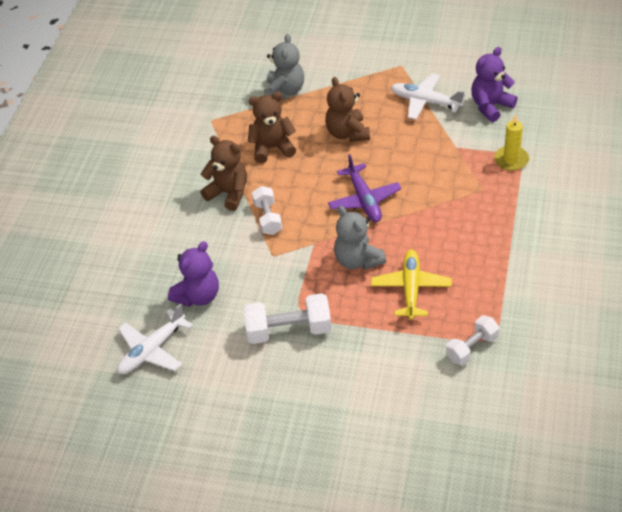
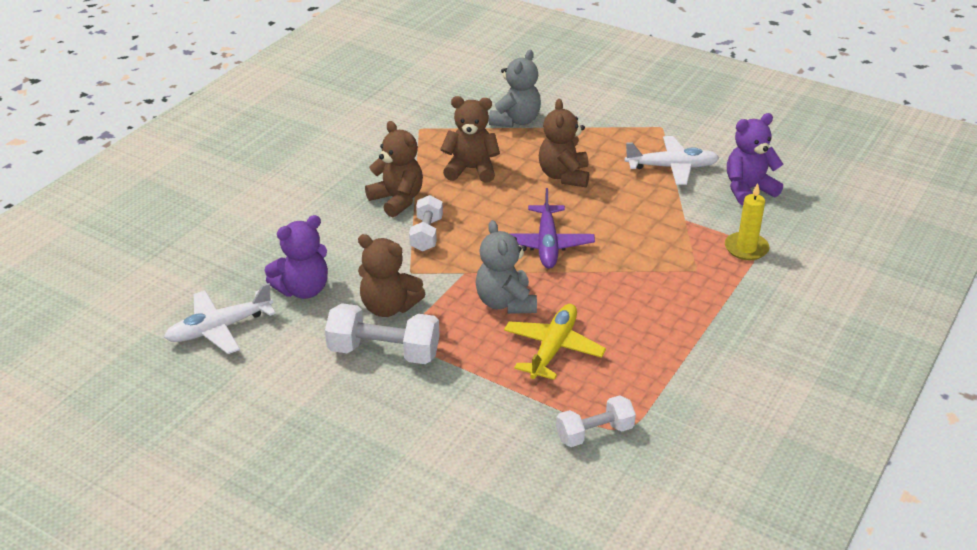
camera: 15 degrees right, 10 degrees down
white plane [391,73,465,120] -> white plane turned 135 degrees clockwise [625,136,719,185]
none -> brown teddy bear [358,234,425,317]

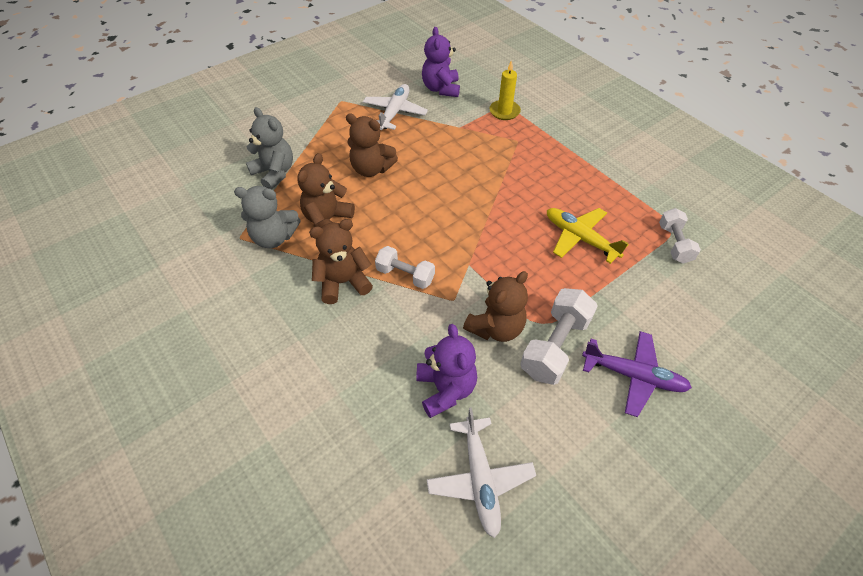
camera: 70 degrees left, 15 degrees up
grey teddy bear [476,220,537,314] -> grey teddy bear moved to [234,186,301,248]
purple plane [509,188,595,269] -> purple plane moved to [582,331,692,417]

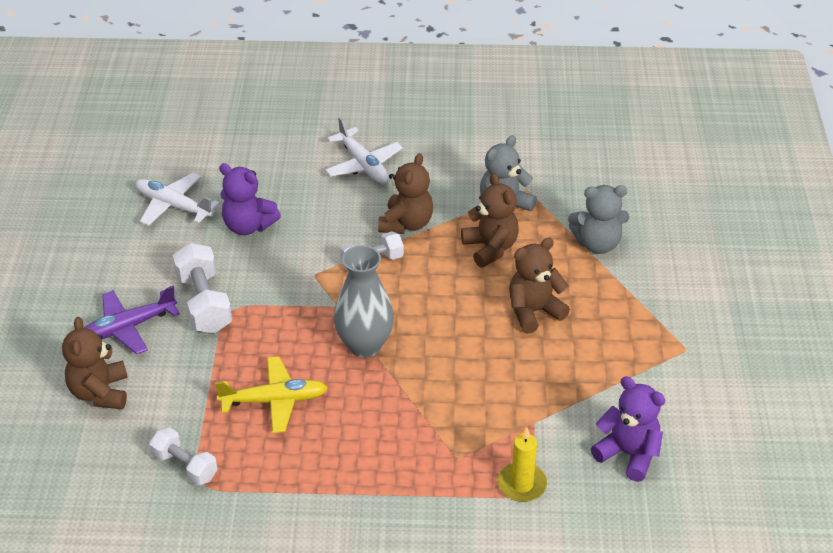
camera: 130 degrees right, 10 degrees down
white plane [363,84,428,130] -> white plane moved to [325,117,403,184]
brown teddy bear [463,271,528,342] -> brown teddy bear moved to [62,317,128,409]
none -> grey vase [334,245,394,358]

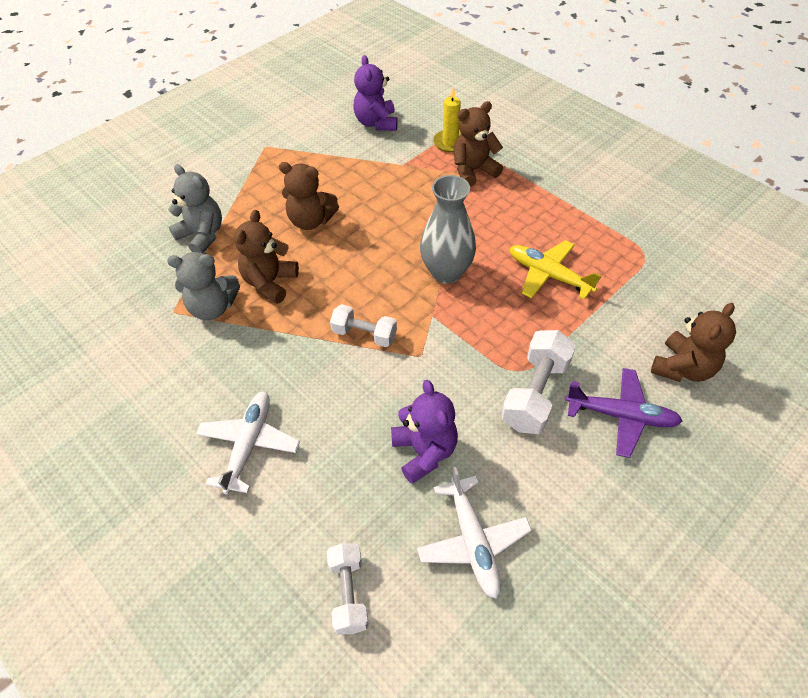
camera: 135 degrees left, 10 degrees up
white dumbbell [149,427,217,486] -> white dumbbell moved to [327,543,369,635]
brown teddy bear [378,153,433,234] -> brown teddy bear moved to [454,101,503,187]

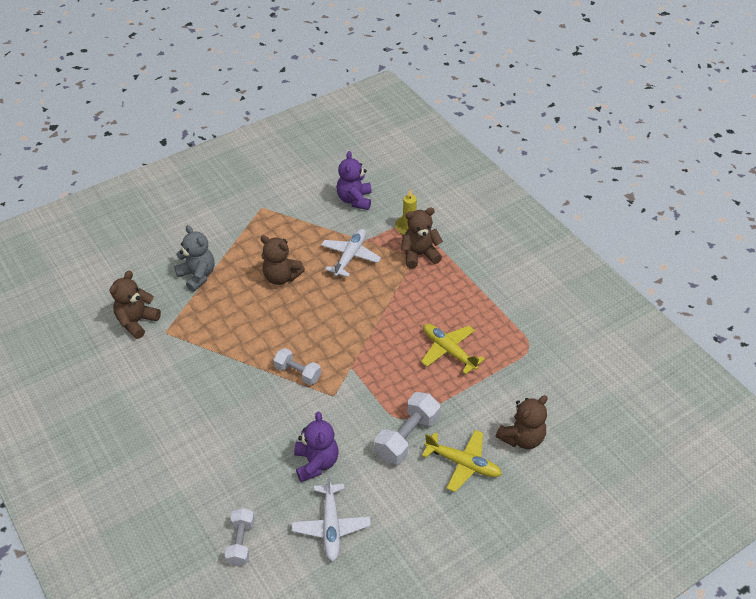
camera: 10 degrees right, 5 degrees down
grey teddy bear [167,252,240,320] -> none
white plane [196,391,300,495] -> white plane moved to [321,229,381,277]
brown teddy bear [234,210,299,304] -> brown teddy bear moved to [110,271,161,339]
grey vase [420,175,476,284] -> none
purple plane [565,368,682,458] -> yellow plane [422,430,502,492]

